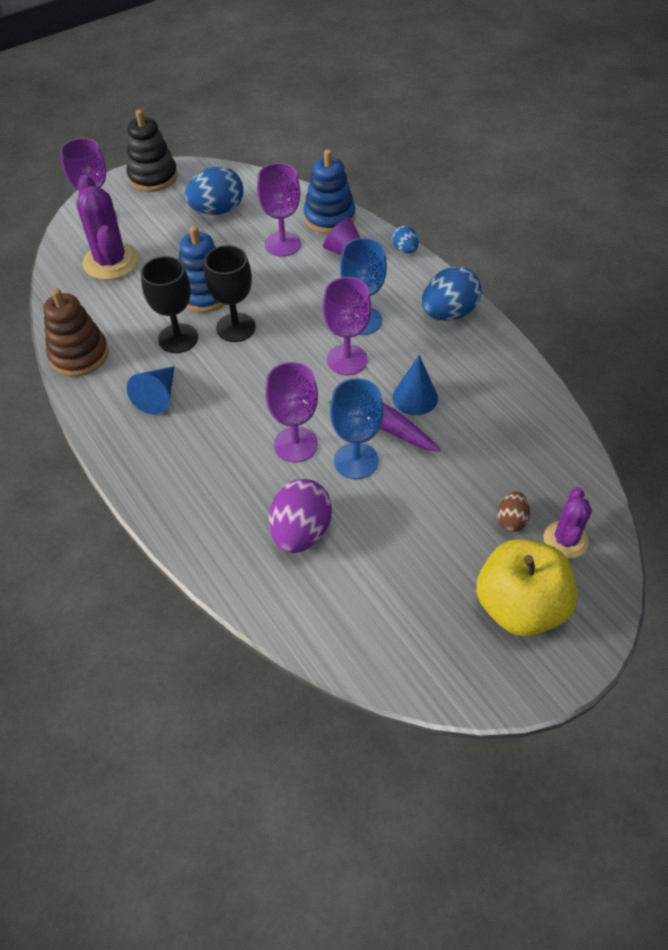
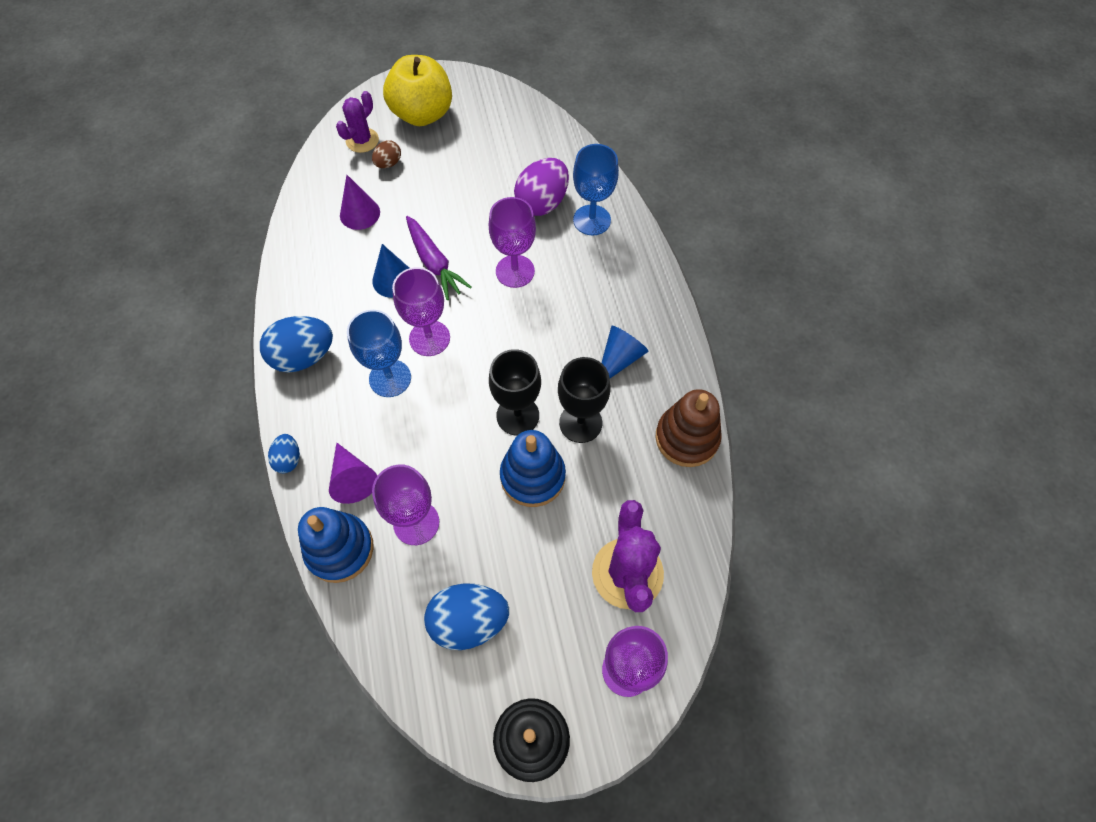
camera: 160 degrees left, 10 degrees up
blue goblet [330,378,384,479] -> blue goblet moved to [573,144,619,235]
none -> purple cone [340,175,380,230]

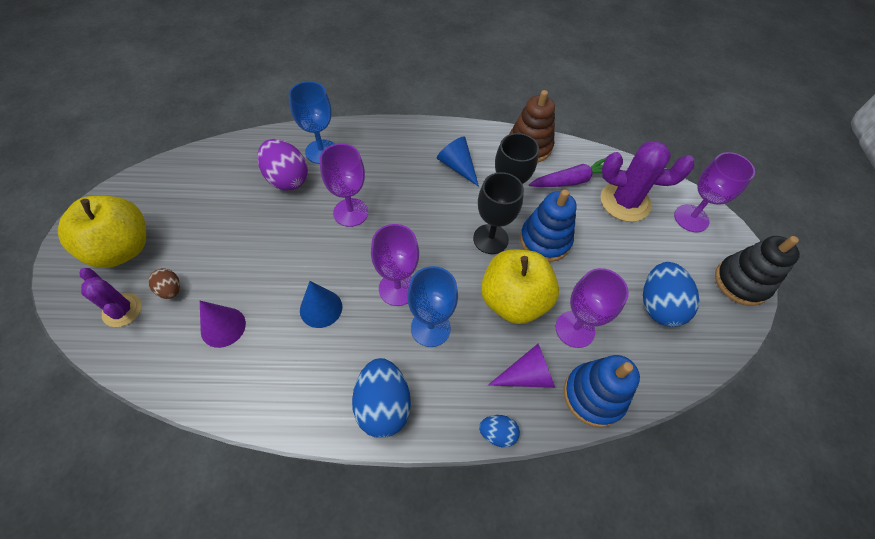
camera: 80 degrees left, 5 degrees down
purple carrot [406,216,472,300] -> purple carrot moved to [529,158,606,187]
none -> yellow apple [481,249,559,324]

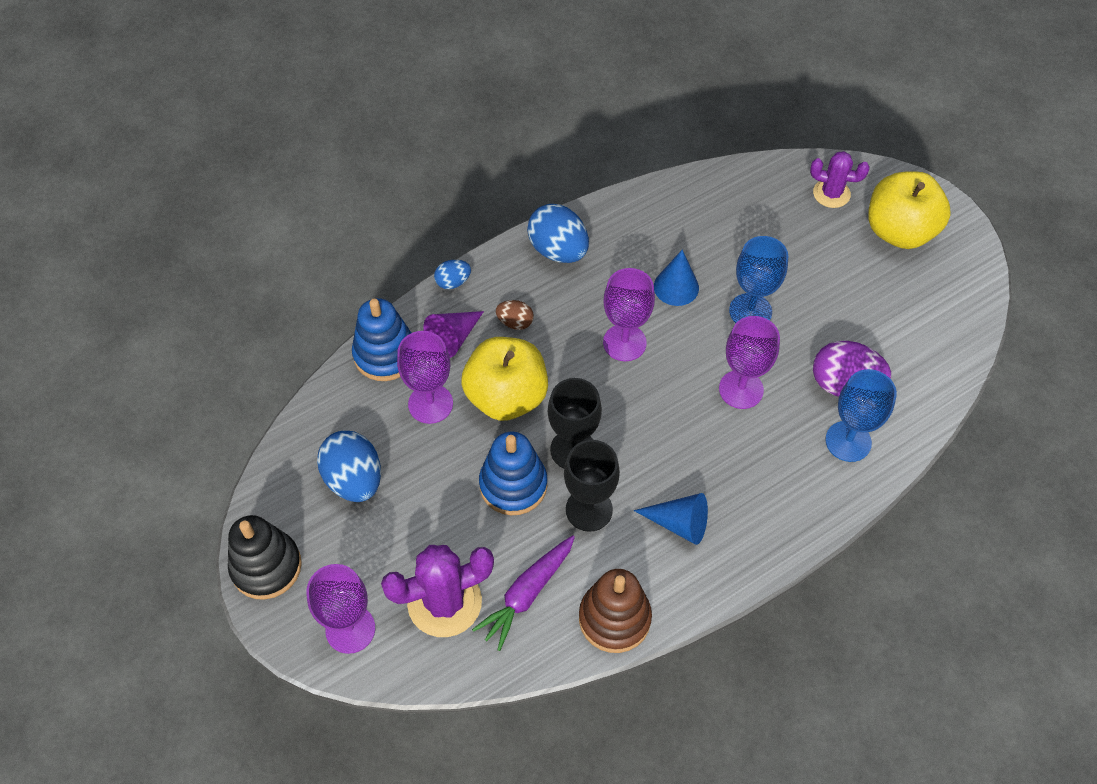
camera: 150 degrees right, 0 degrees up
brown egg [148,268,180,299] -> brown egg moved to [496,300,534,330]
purple cone [200,301,246,348] -> none
blue goblet [407,266,458,347] -> blue goblet moved to [729,236,788,323]

